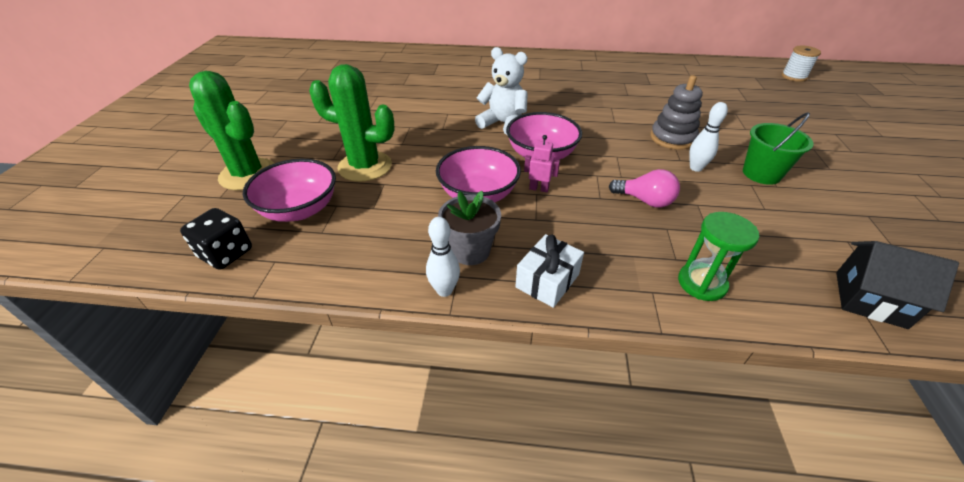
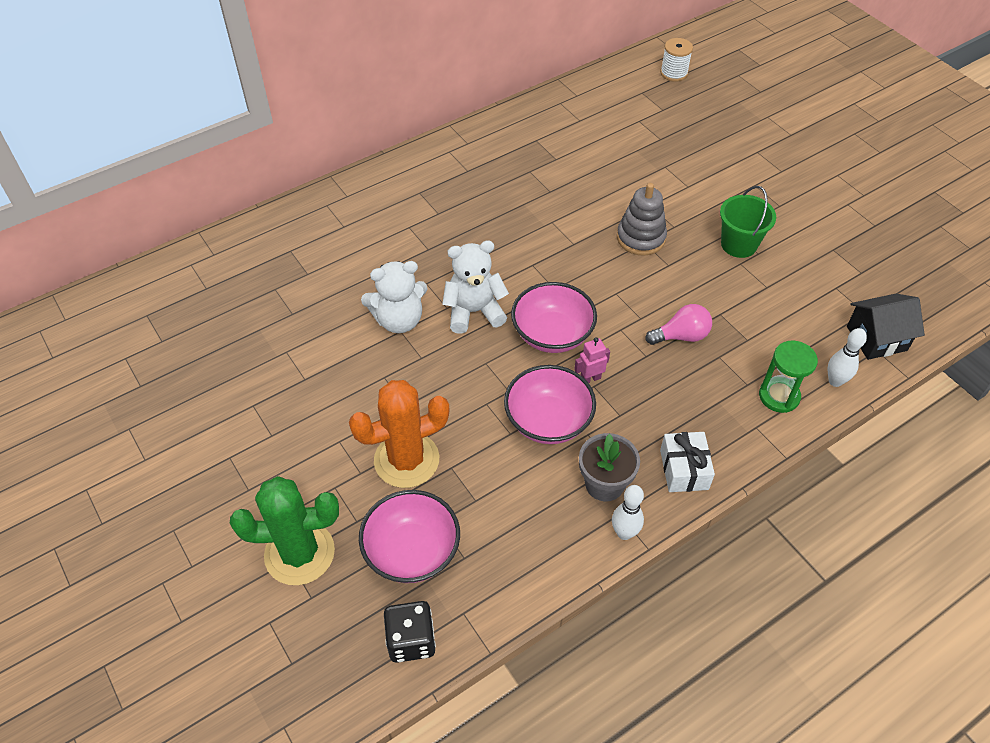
camera: 40 degrees left, 10 degrees up
green cactus [309,64,395,182] -> orange cactus [349,380,449,488]
white bowling pin [689,102,728,172] -> white bowling pin moved to [827,328,867,387]
none -> white teddy bear [361,261,428,333]

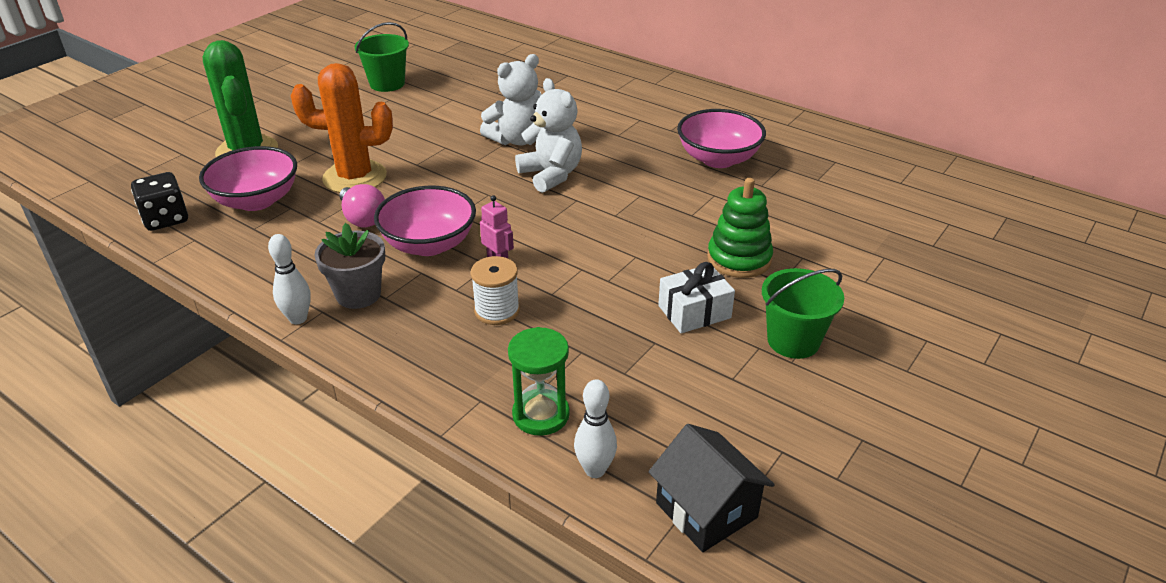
camera: 70 degrees right, 15 degrees down
orange cactus [349,380,449,488] -> orange cactus turned 45 degrees counterclockwise [291,63,393,193]
white teddy bear [361,261,428,333] -> white teddy bear turned 90 degrees counterclockwise [480,54,542,146]
pink bowl [511,282,597,353] -> pink bowl moved to [677,109,766,168]
grey stacking toy [617,183,667,256] -> green stacking toy [707,178,773,278]
pink light bulb [645,304,712,345] -> pink light bulb moved to [339,184,385,227]
white spool [660,38,693,82] -> white spool moved to [471,256,520,325]
white gift [660,432,715,492] -> white gift moved to [658,262,735,333]
none -> green bucket [355,22,409,92]

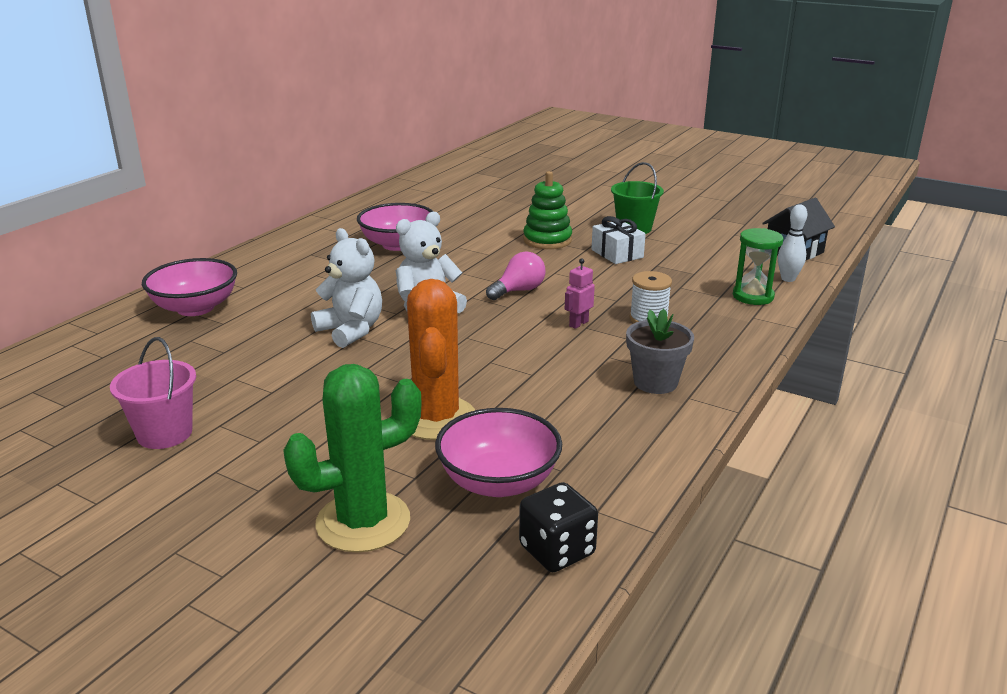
camera: 95 degrees left, 10 degrees down
white bowling pin [268,234,311,324] -> none
pink light bulb [339,184,385,227] -> pink light bulb moved to [486,252,546,300]
green bucket [355,22,409,92] -> pink bucket [110,337,196,449]
pink bowl [374,186,476,256] -> pink bowl moved to [142,258,237,316]

